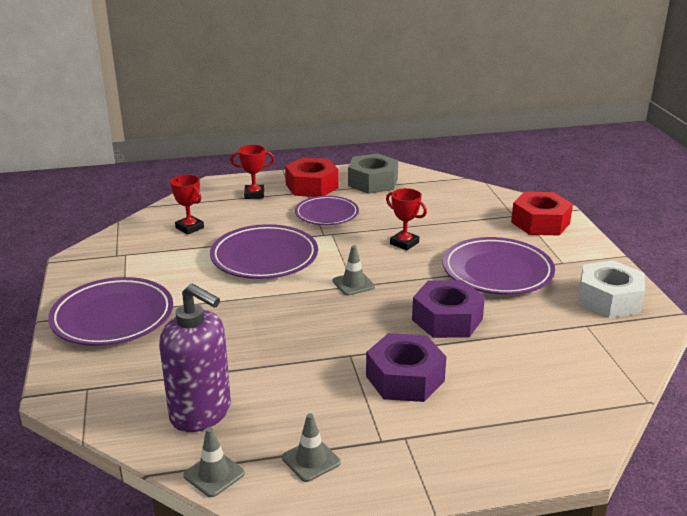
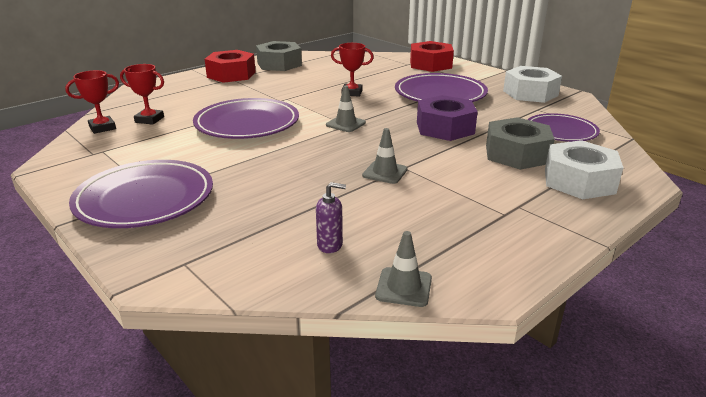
camera: 30 degrees left, 0 degrees up
purple soap dispenser [159,283,231,432] -> purple soap dispenser [316,182,346,253], size x0.43
red trophy [230,145,275,199] -> red trophy moved to [65,70,119,134]
grey traffic cone [282,413,341,482] -> grey traffic cone moved to [362,128,408,184]
purple plate [295,196,359,225] -> purple plate moved to [528,113,600,142]
purple nut [366,333,446,402] -> none
none -> grey nut [486,117,555,170]
none -> white nut [545,140,624,199]

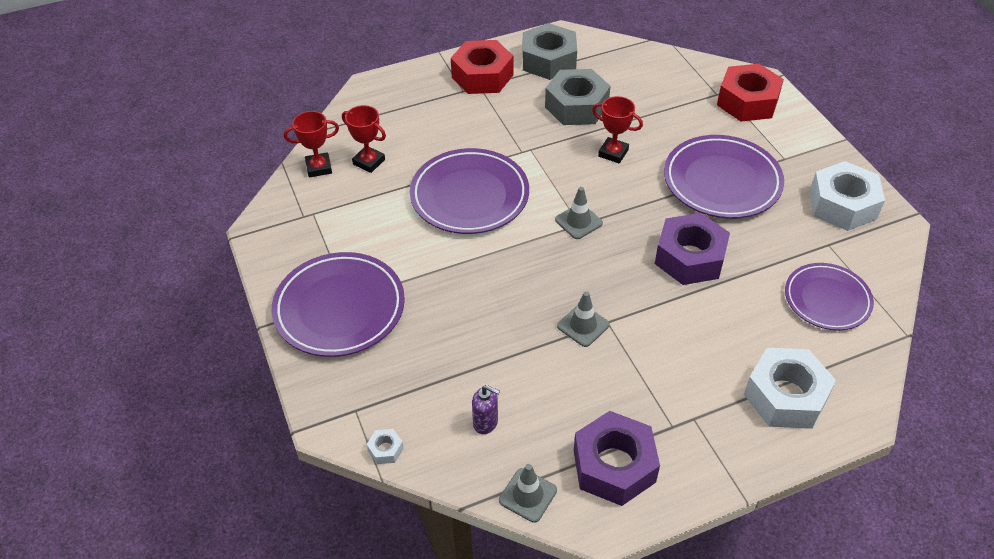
camera: 20 degrees right, 20 degrees up
grey nut [486,117,555,170] -> grey nut moved to [545,69,611,125]
none -> white nut [367,429,404,464]
none -> purple nut [574,411,660,506]

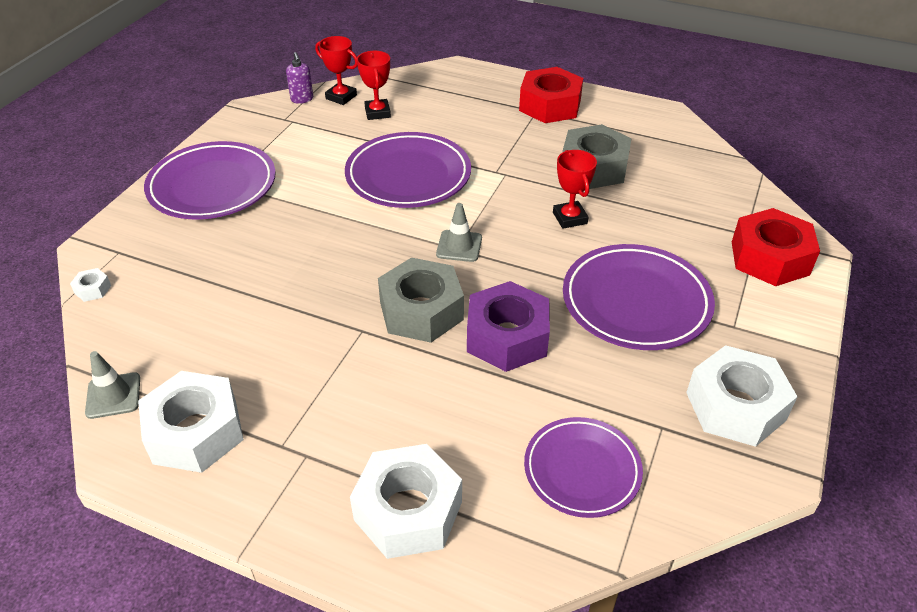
camera: 45 degrees right, 5 degrees down
purple soap dispenser [472,385,500,434] -> purple soap dispenser moved to [286,52,313,104]
grey nut [522,23,577,80] -> grey nut moved to [378,258,464,343]
grey traffic cone [557,291,610,347] -> none
purple nut [574,411,660,506] -> white nut [138,371,244,473]

